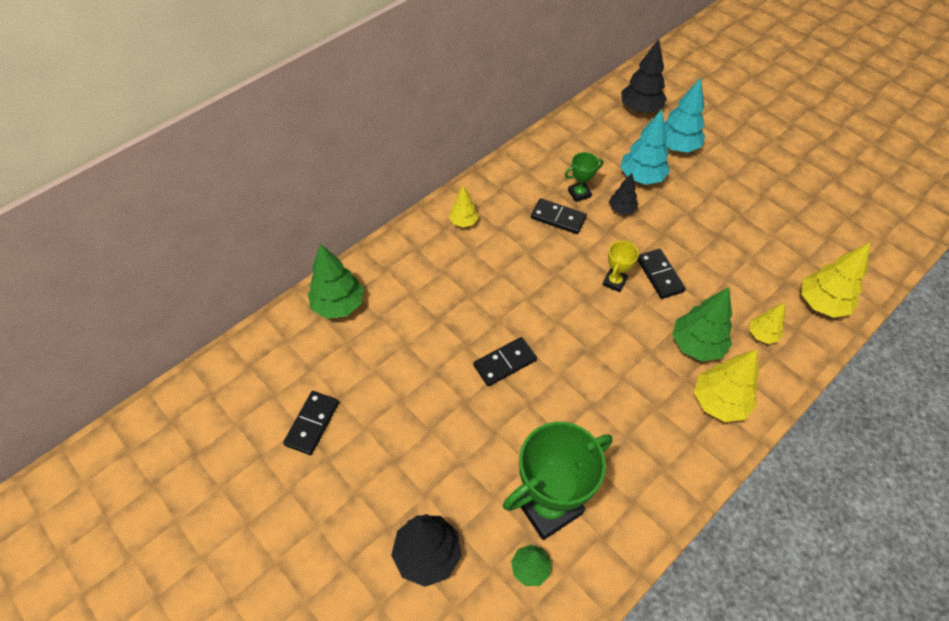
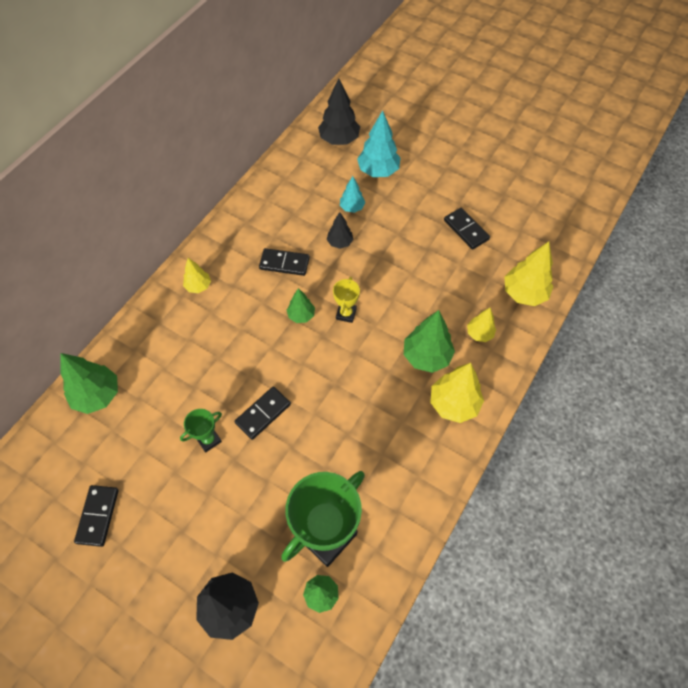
camera: 15 degrees left, 5 degrees up
green trophy [565,152,603,202] -> green trophy moved to [180,409,222,453]
turquoise tree [620,109,670,185] -> turquoise tree [340,176,365,213], size x0.58
black domino [637,249,686,299] -> black domino moved to [444,208,490,250]
none -> green tree [287,288,315,323]

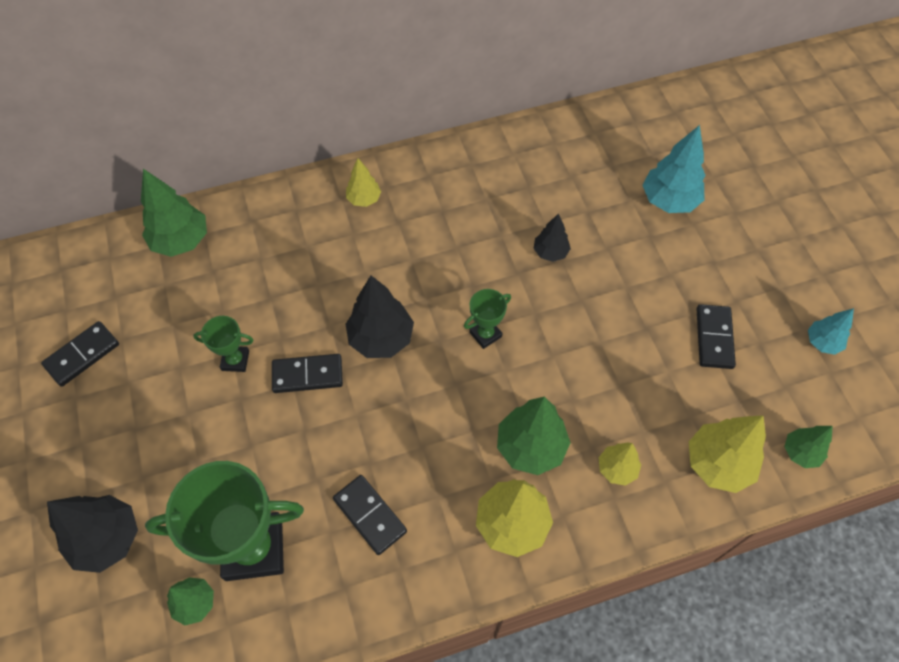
camera: 40 degrees right, 0 degrees up
black domino [259,248,310,276] -> black domino moved to [333,475,407,555]
green tree [287,288,315,323] -> green tree moved to [784,426,833,468]
black tree [318,78,360,145] -> black tree moved to [346,276,414,358]
yellow trophy [333,277,360,323] -> green trophy [464,289,511,349]
turquoise tree [340,176,365,213] -> turquoise tree moved to [808,308,854,355]

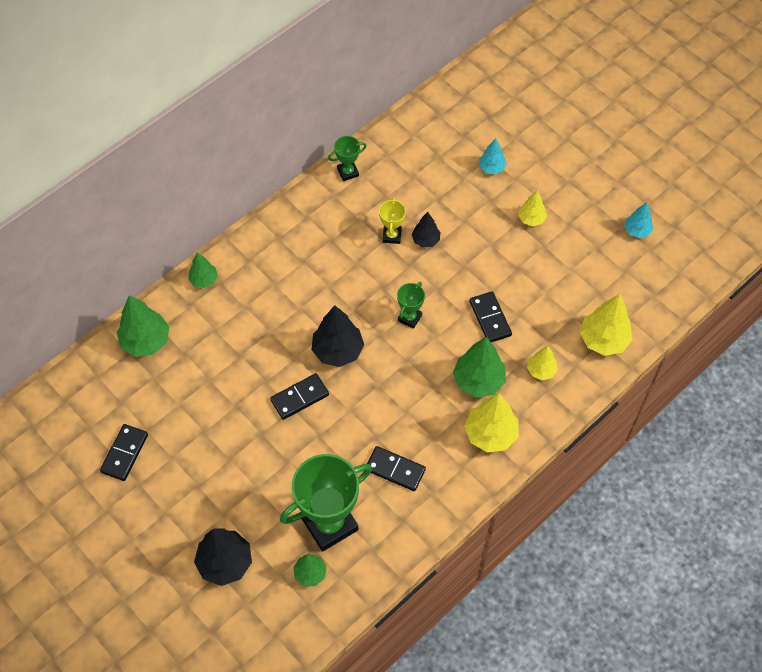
camera: 25 degrees left, 0 degrees up
green trophy [193,316,253,372] -> green trophy moved to [328,136,367,181]
yellow tree [346,158,381,207] -> yellow tree moved to [518,190,547,226]
turquoise tree [642,125,705,213] -> turquoise tree [479,138,507,174], size x0.58
black domino [696,304,736,369] -> black domino moved to [469,291,512,342]
green tree [784,426,833,468] -> green tree moved to [188,253,218,288]
none -> yellow trophy [379,197,406,244]

